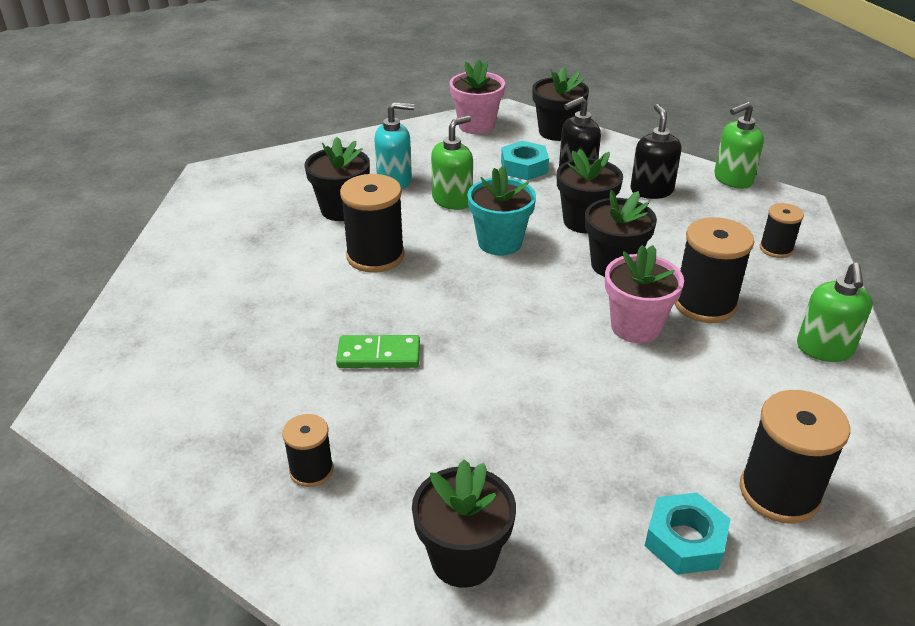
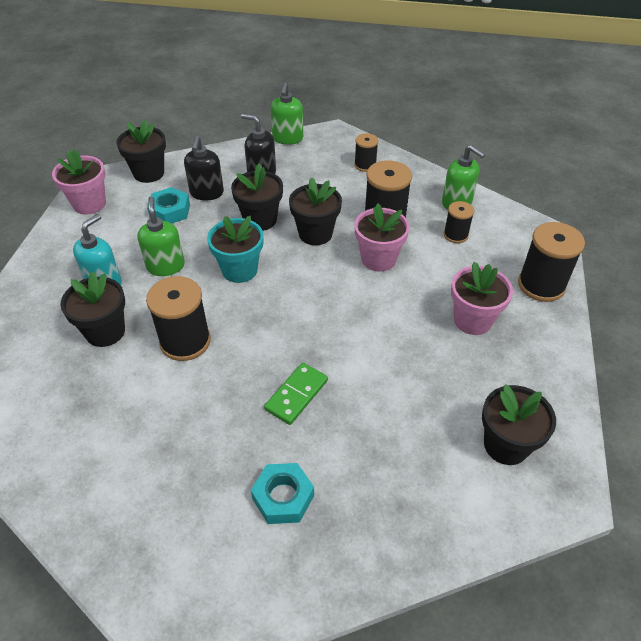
camera: 55 degrees left, 10 degrees up
black spool [282,414,333,487] -> black spool moved to [444,201,474,243]
turquoise nut [645,493,731,575] -> turquoise nut moved to [251,463,314,524]
none -> pink flower pot [451,262,513,335]

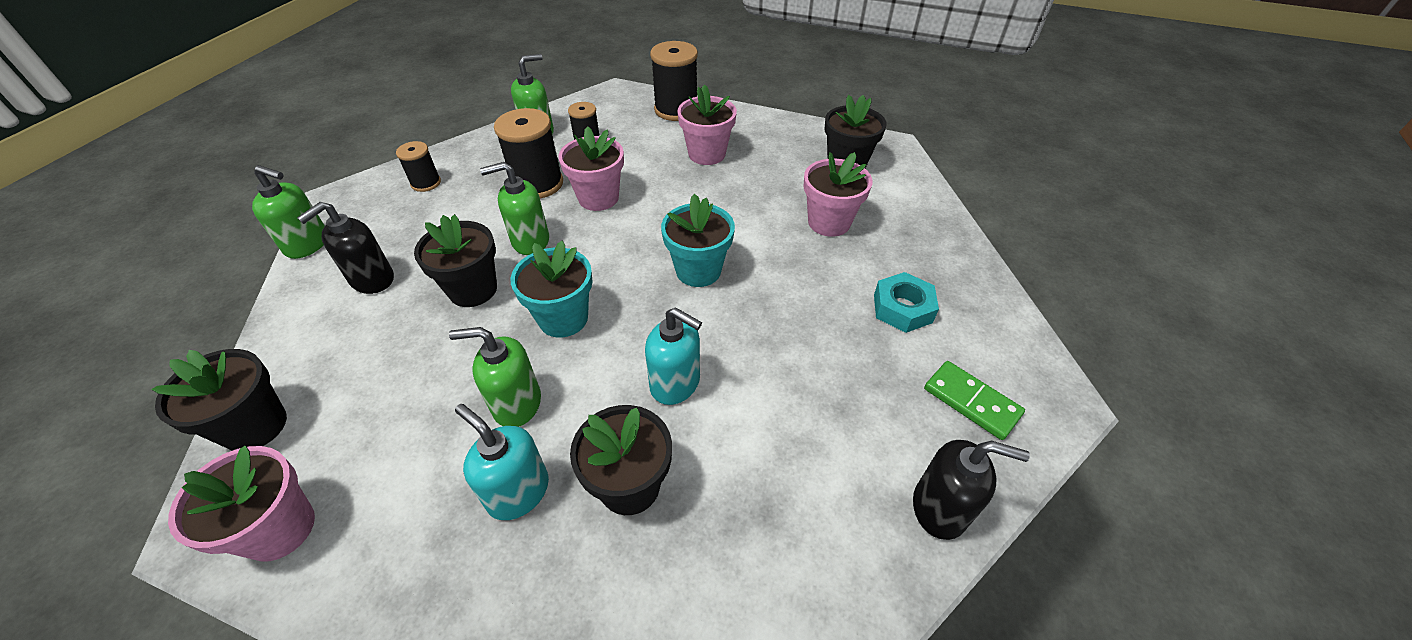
camera: 80 degrees left, 0 degrees up
black spool [146,276,211,361] -> turquoise soap dispenser [645,307,702,405]
turquoise nut [147,187,190,224] -> none
black soap dispenser [184,136,224,201] -> black soap dispenser moved to [913,440,1030,540]
green domino [264,363,328,425] -> green domino moved to [924,361,1025,440]
black flower pot [289,177,342,245] -> green soap dispenser [480,162,549,255]
none -> turquoise flower pot [661,194,735,287]
none -> pink flower pot [804,152,872,237]

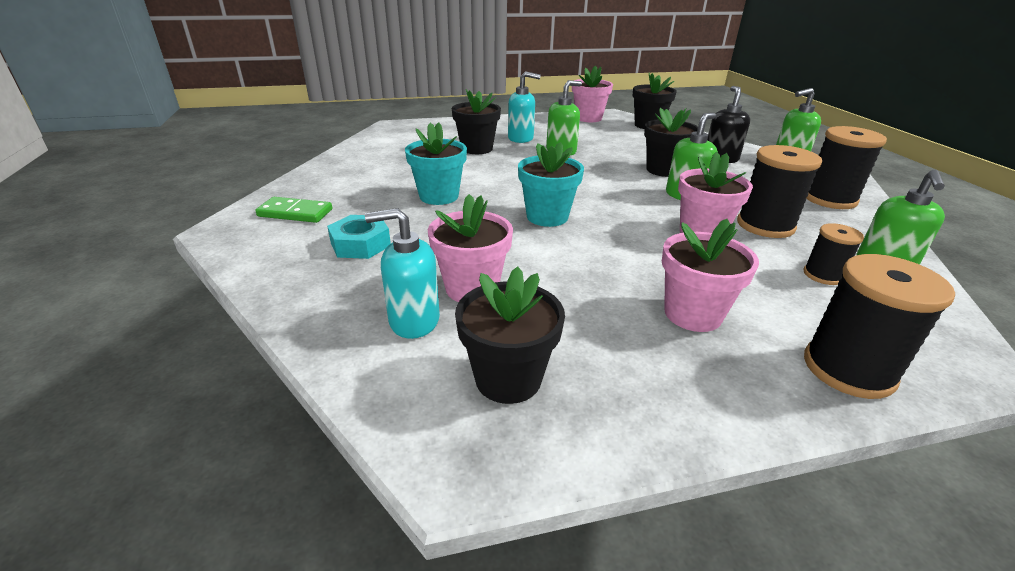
camera: 145 degrees right, 15 degrees down
black spool [396,141,441,192] -> black spool [806,126,887,209], size x1.75
turquoise flower pot [511,241,593,337] -> turquoise flower pot moved to [405,122,467,205]
turquoise soap dispenser [645,307,702,405] -> turquoise soap dispenser moved to [365,208,440,339]
black soap dispenser [913,440,1030,540] -> none

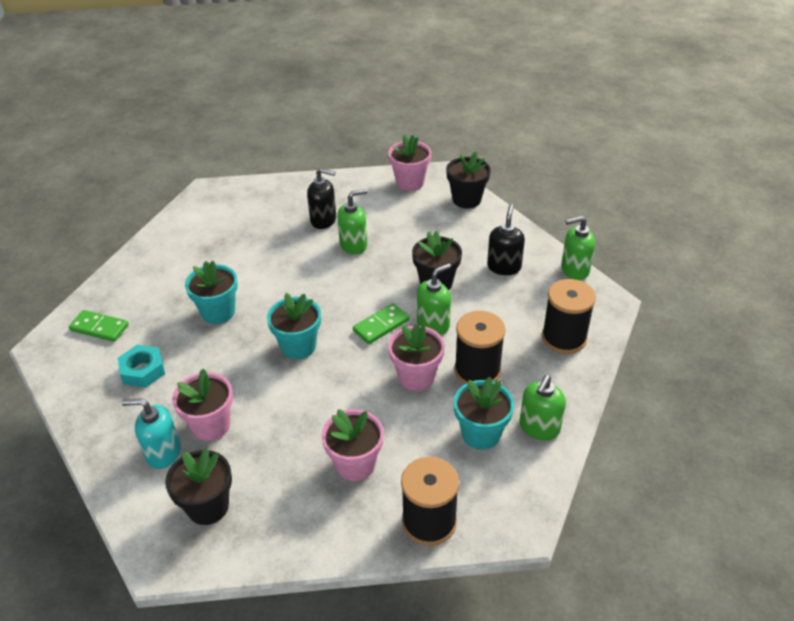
camera: 10 degrees right, 10 degrees up
black flower pot [452,89,501,154] -> none
turquoise soap dispenser [508,71,541,143] -> black soap dispenser [307,168,336,229]
black spool [803,223,864,285] -> turquoise flower pot [454,377,514,450]
none -> green domino [353,303,409,344]

